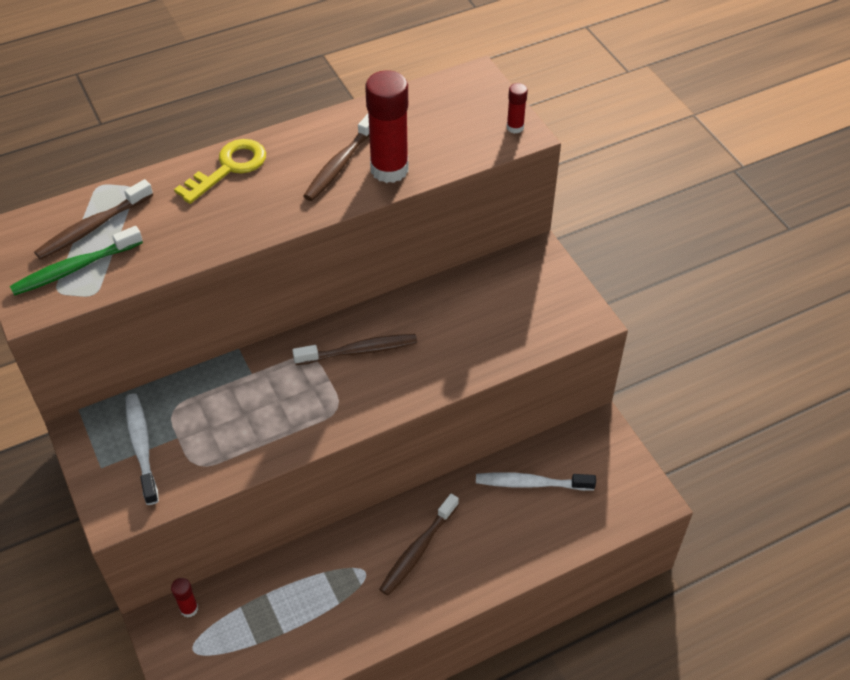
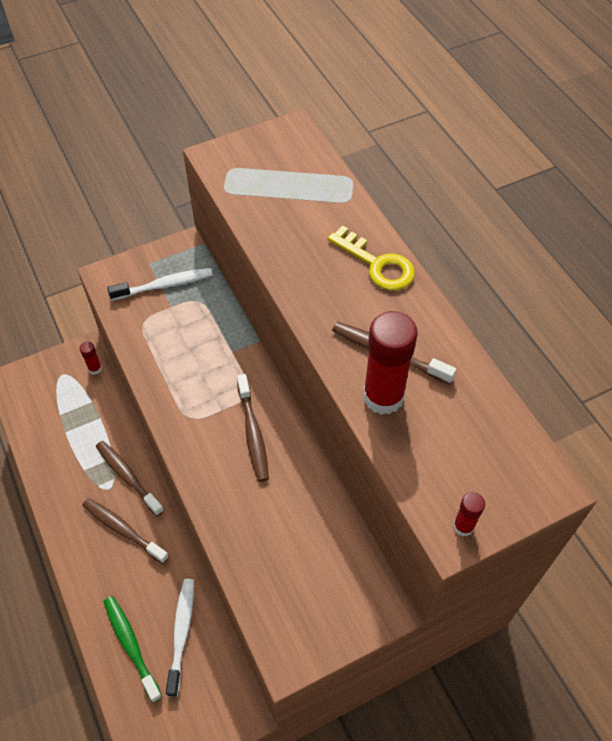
camera: 90 degrees right, 5 degrees up
green toothbrush [10,226,143,296] -> green toothbrush moved to [103,596,162,703]
brown toothbrush [34,179,153,260] -> brown toothbrush moved to [96,441,164,516]

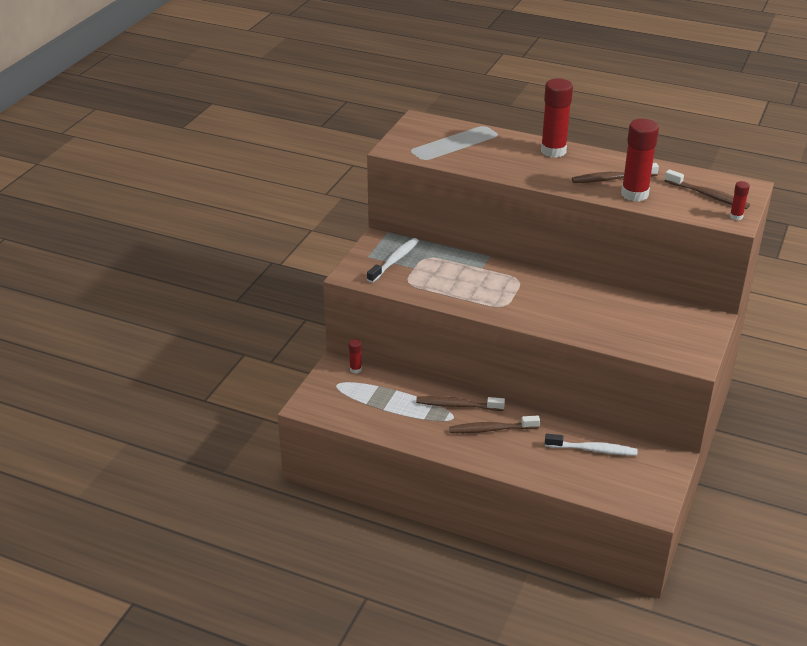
camera: 40 degrees left, 20 degrees down
green toothbrush [103,596,162,703] -> none
white toothbrush [166,579,194,697] -> white toothbrush turned 135 degrees clockwise [545,434,638,456]
brown toothbrush [237,374,269,482] -> brown toothbrush moved to [665,169,750,209]
yellow key [328,226,415,290] -> red glue stick [541,78,573,158]

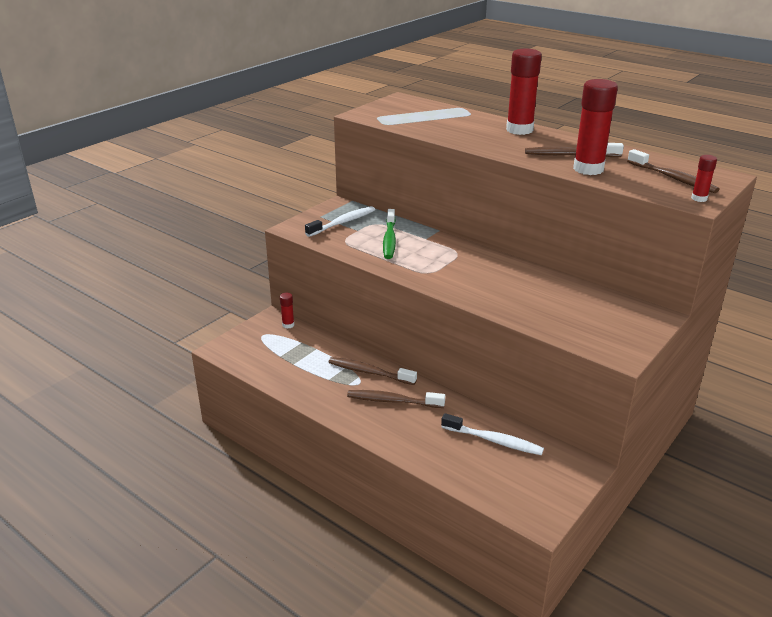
camera: 15 degrees right, 5 degrees down
none -> green toothbrush [383,209,396,259]

